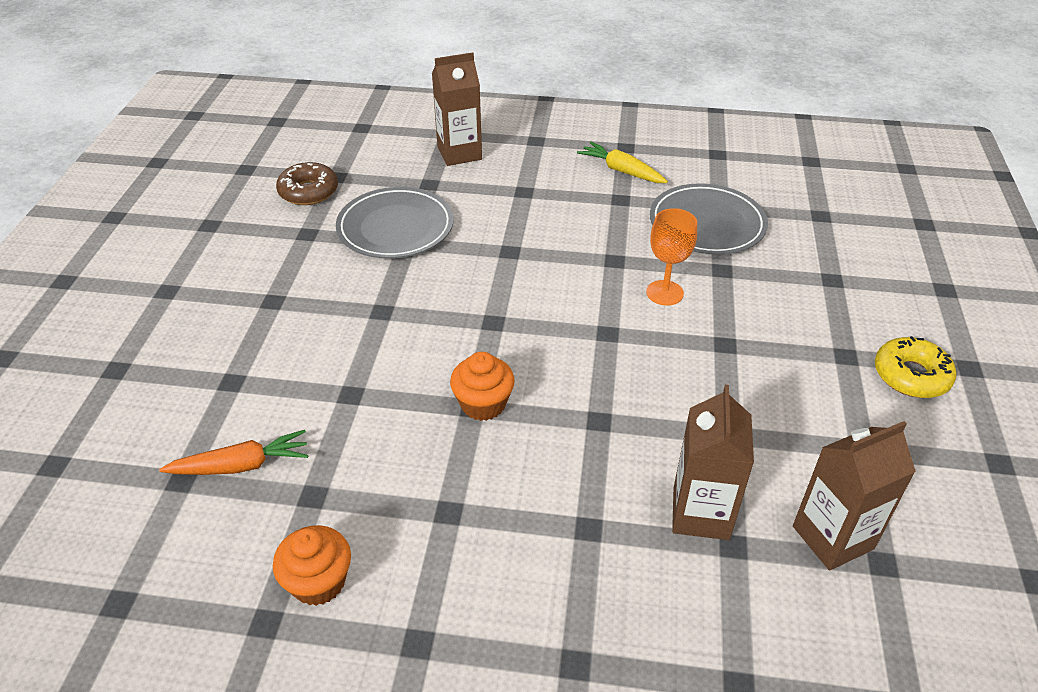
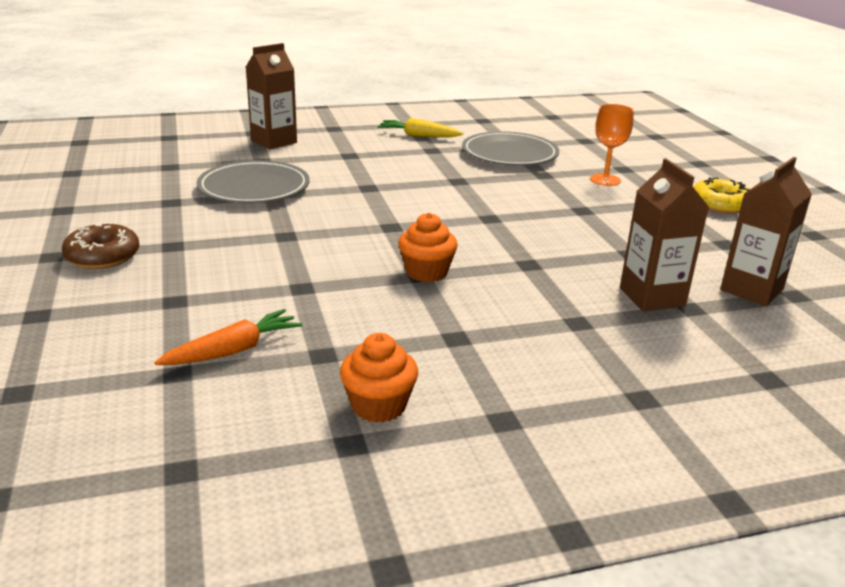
camera: 25 degrees left, 15 degrees down
brown donut [276,162,338,205] -> brown donut moved to [62,224,140,269]
orange goblet [646,208,697,306] -> orange goblet moved to [590,104,634,186]

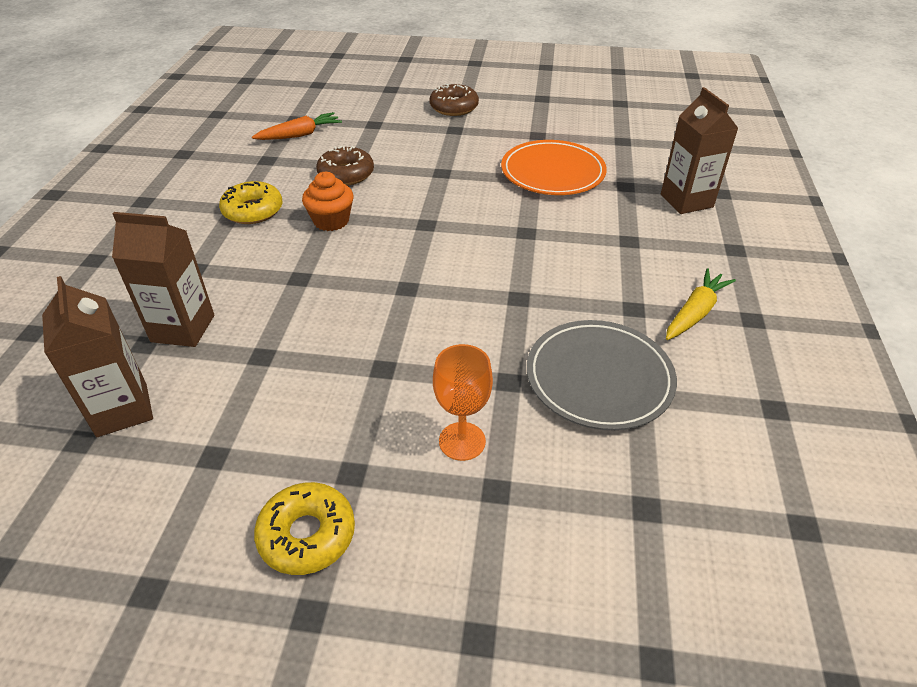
camera: 115 degrees right, 15 degrees up
orange carrot [154,309,303,365] -> orange carrot turned 105 degrees counterclockwise [252,112,342,140]
grey plate [197,160,309,203] -> orange plate [501,140,607,195]
orange cupcake [340,333,418,423] -> none
none -> yellow donut [219,181,283,224]
none -> brown donut [316,146,374,186]

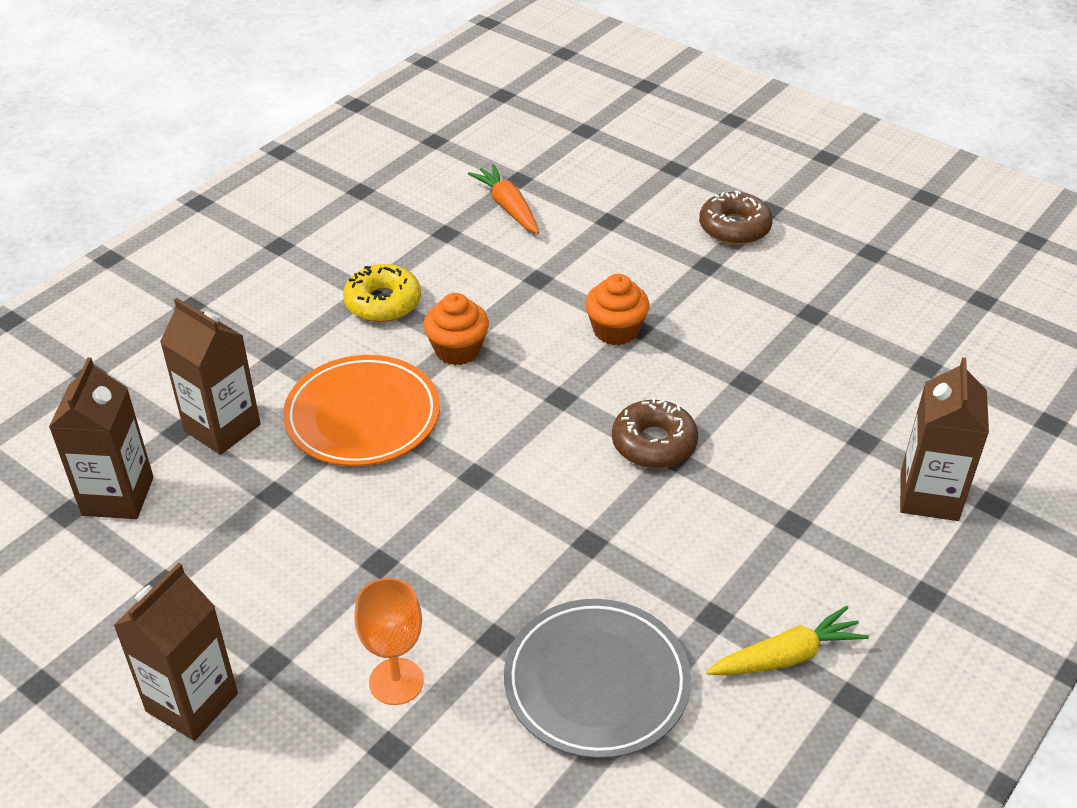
camera: 30 degrees right, 0 degrees up
orange carrot [252,112,342,140] -> orange carrot turned 120 degrees counterclockwise [468,164,539,234]
yellow donut [254,482,355,575] -> brown carton [113,563,238,741]
brown donut [316,146,374,186] -> brown donut moved to [612,398,698,469]
orange plate [501,140,607,195] -> orange plate moved to [283,355,440,466]
none -> orange cupcake [585,274,649,345]

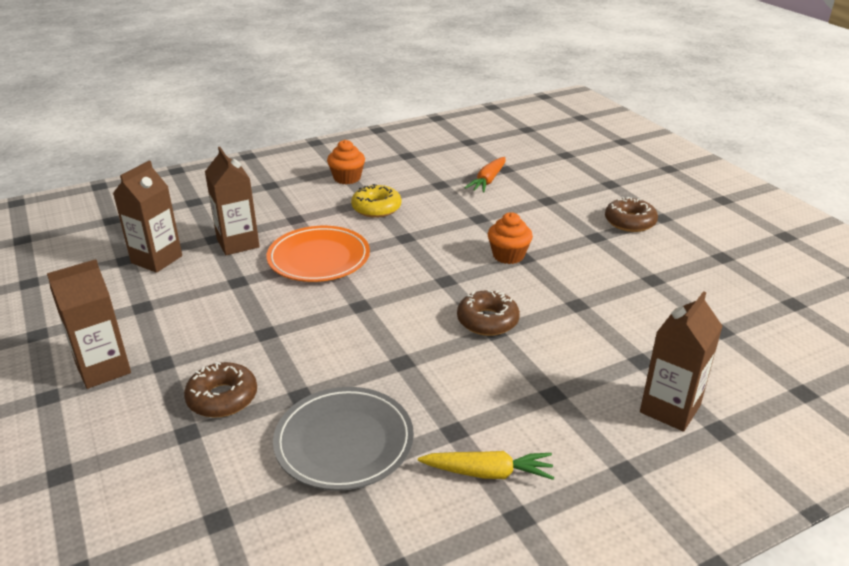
camera: 25 degrees right, 10 degrees down
orange goblet [354,578,424,705] -> brown donut [184,362,257,417]
orange cupcake [424,293,489,365] -> orange cupcake moved to [327,140,365,184]
orange carrot [468,164,539,234] -> orange carrot turned 150 degrees counterclockwise [465,157,506,193]

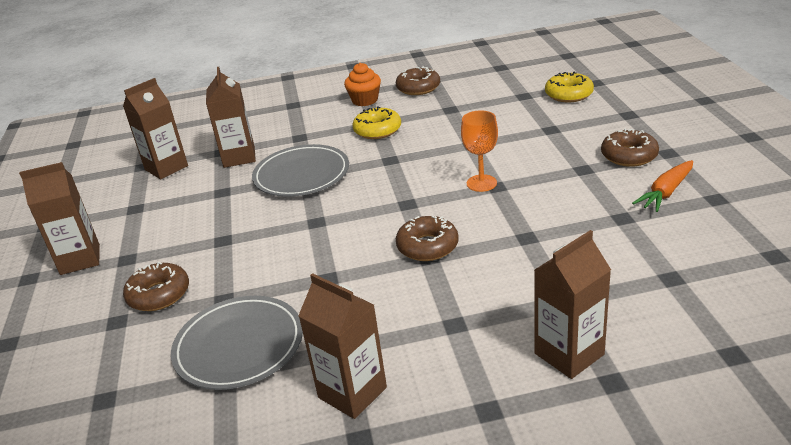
camera: 20 degrees right, 0 degrees up
orange plate [267,226,370,282] -> grey plate [252,144,349,197]
yellow carrot [418,451,554,480] -> brown carton [298,273,387,419]
orange carrot [465,157,506,193] -> orange carrot moved to [632,160,693,212]
orange cupcake [488,212,533,264] -> orange goblet [461,110,498,192]
none -> brown donut [396,66,440,95]
none -> yellow donut [545,72,594,102]

